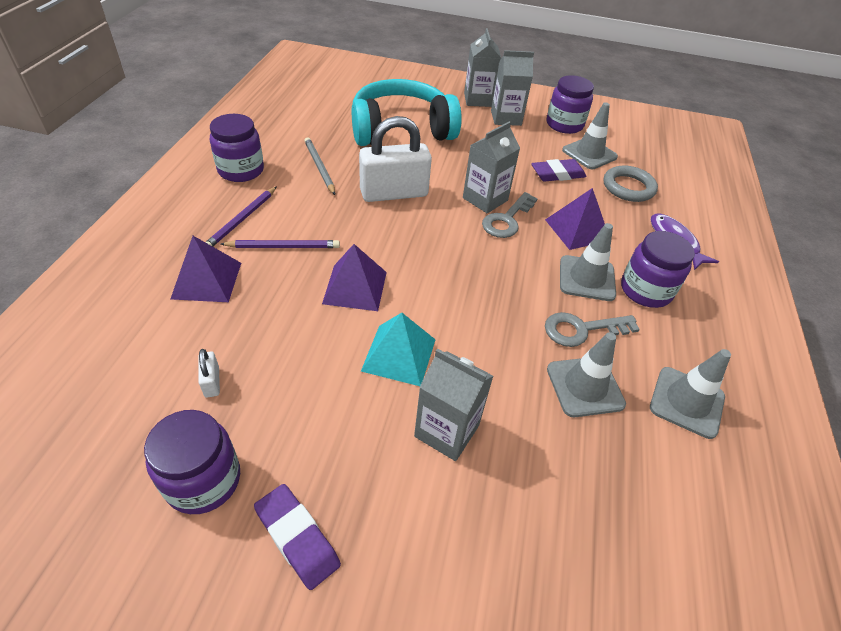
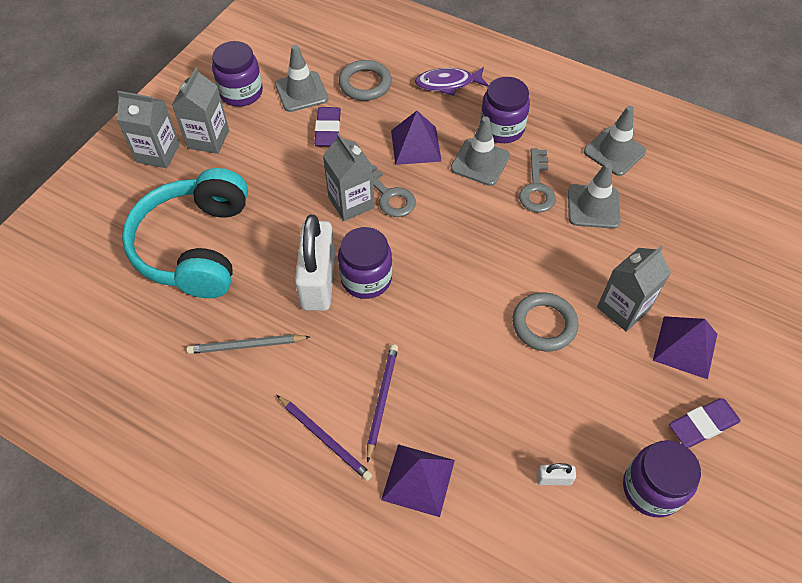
camera: 70 degrees left, 10 degrees up
purple jar [210,114,264,182] -> purple jar moved to [338,227,392,299]
purple pyramid [322,244,387,311] -> purple pyramid moved to [653,316,717,379]
turquoise pyramid [361,313,436,386] -> grey ring [512,292,578,351]

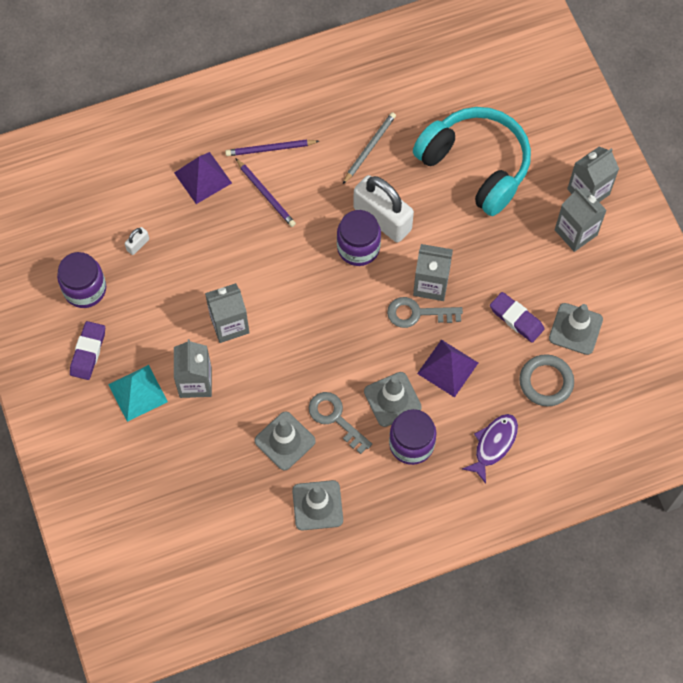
camera: 130 degrees right, 10 degrees up
purple jar [212,41,263,106] -> none
grey ring [512,292,578,351] -> grey carton [205,283,250,343]
purple pyramid [653,316,717,379] -> turquoise pyramid [108,365,168,422]

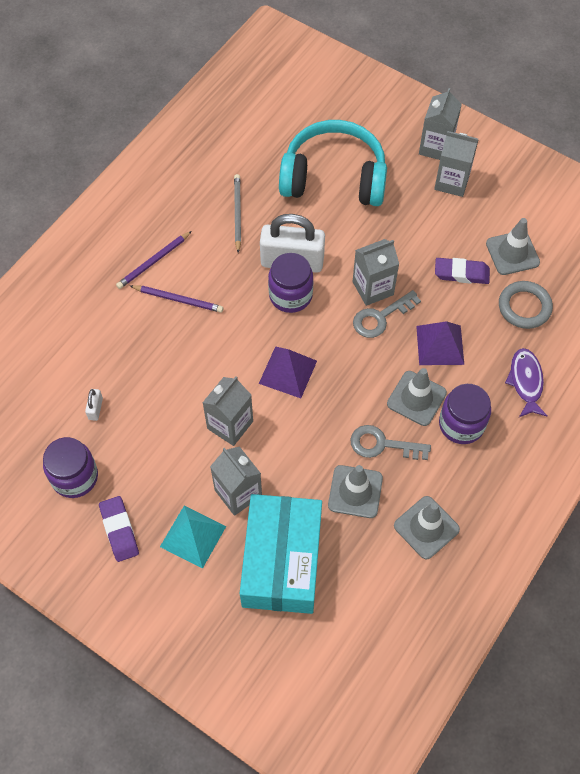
camera: 35 degrees left, 5 degrees down
purple pyramid [174,152,232,204] -> purple pyramid moved to [259,346,317,398]
none -> turquoise box [240,494,322,614]

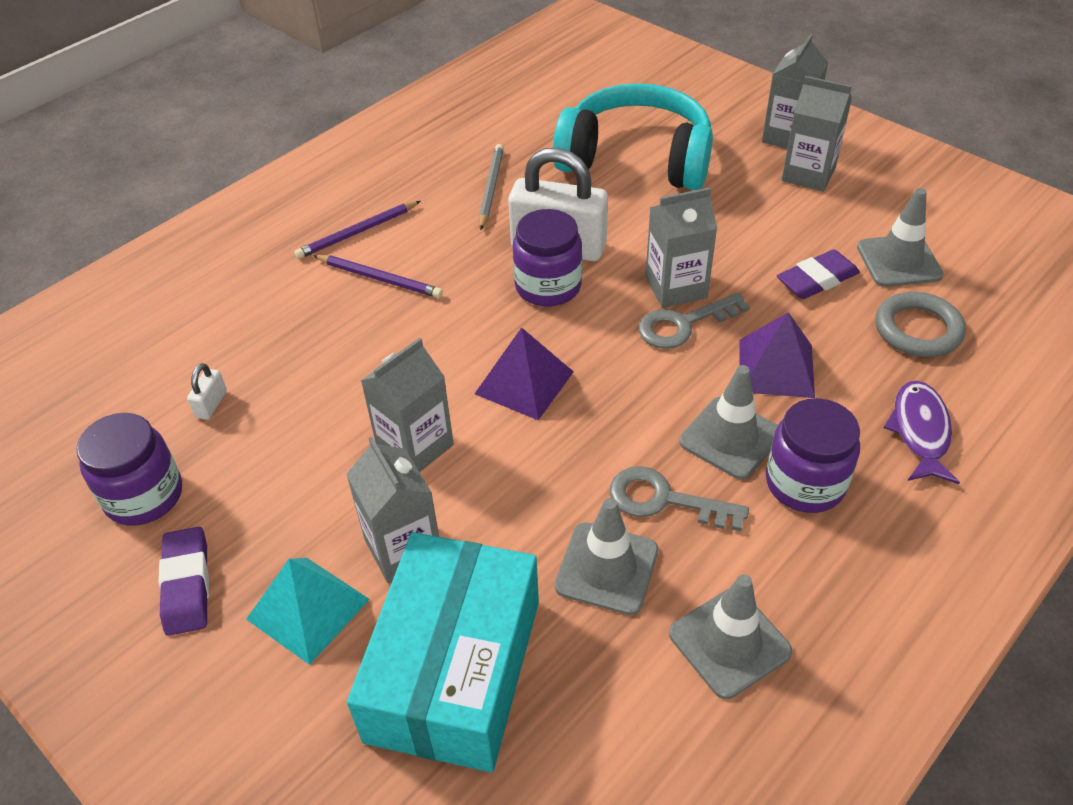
camera: 10 degrees right, 15 degrees down
purple eraser [435,258,490,284] -> purple eraser turned 45 degrees counterclockwise [777,249,860,299]

